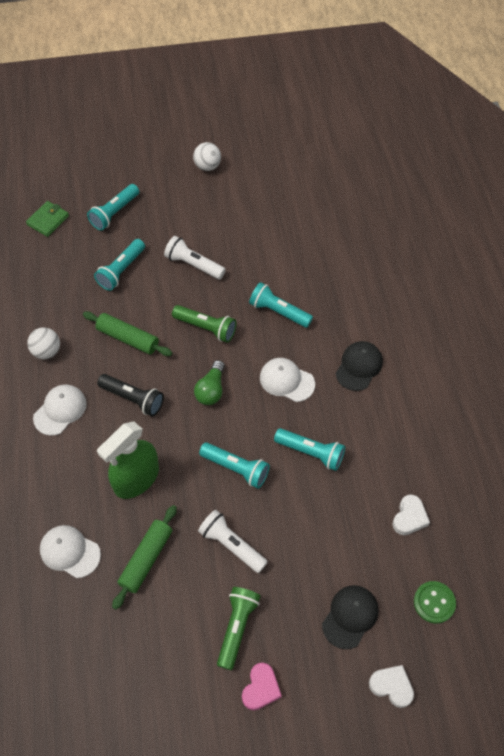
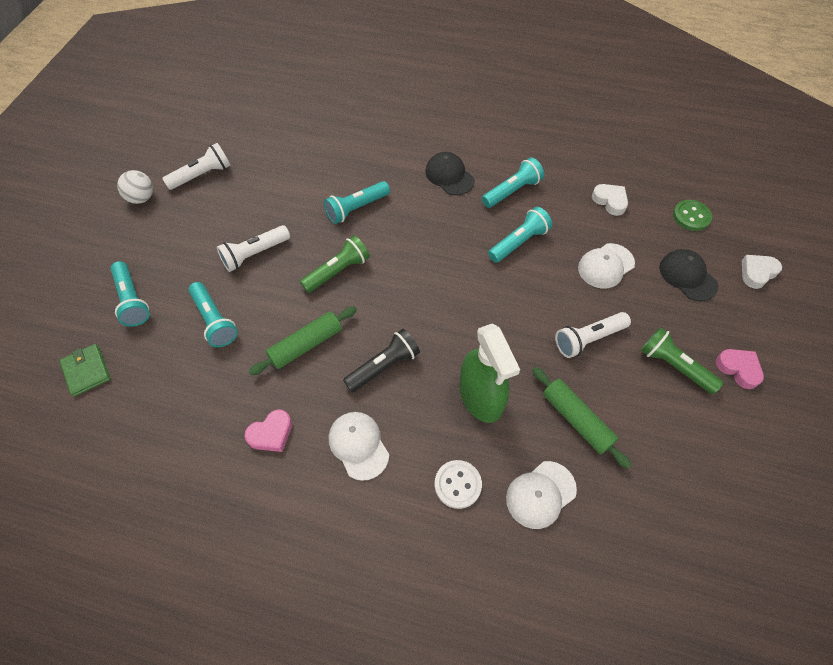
camera: 65 degrees left, 0 degrees up
white ball [27,327,60,359] -> pink heart [245,410,292,452]
green light bulb [194,360,225,405] -> none
turquoise flashlight [199,442,270,489] -> turquoise flashlight moved to [482,157,544,208]
white cap [260,358,315,402] -> white cap moved to [578,243,635,288]
none -> white flashlight [162,143,231,190]
none -> white button [435,460,482,509]

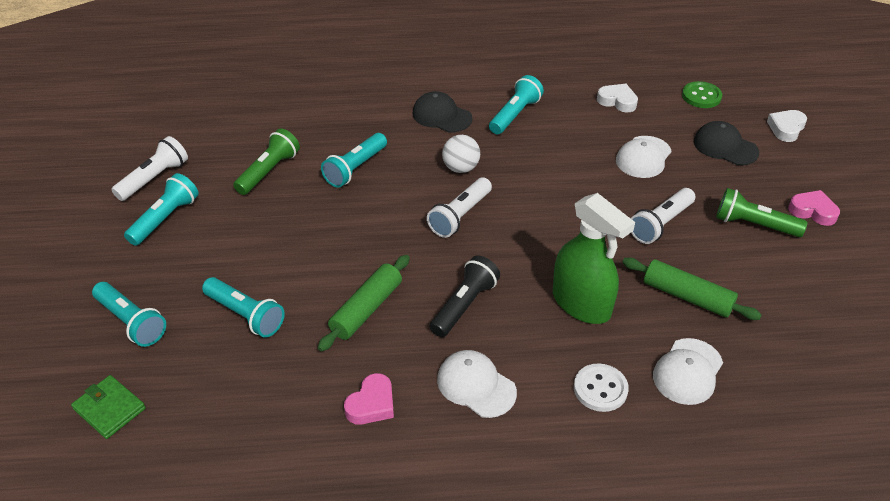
camera: 20 degrees left, 15 degrees down
white ball [117,170,153,204] -> white ball moved to [442,135,480,173]
white flashlight [217,225,290,272] -> white flashlight moved to [427,177,492,238]
green flashlight [300,235,370,293] -> green flashlight moved to [233,128,300,195]
turquoise flashlight [488,207,552,263] -> turquoise flashlight moved to [124,173,199,246]

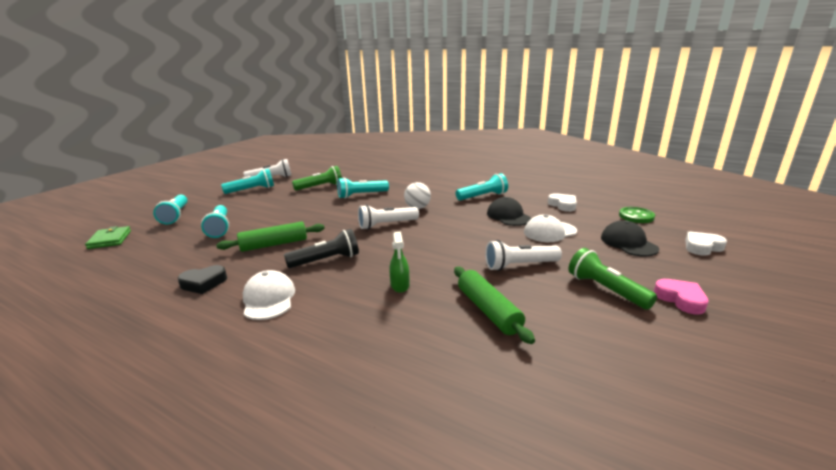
camera: 35 degrees right, 20 degrees down
pink heart [344,373,394,424] -> black heart [178,265,227,294]
black cap [413,91,473,133] -> black cap moved to [487,197,531,226]
green spray bottle [553,193,635,324] -> green spray bottle [390,232,409,293], size x0.49
white button [574,363,629,412] -> none
white cap [653,338,723,405] -> none

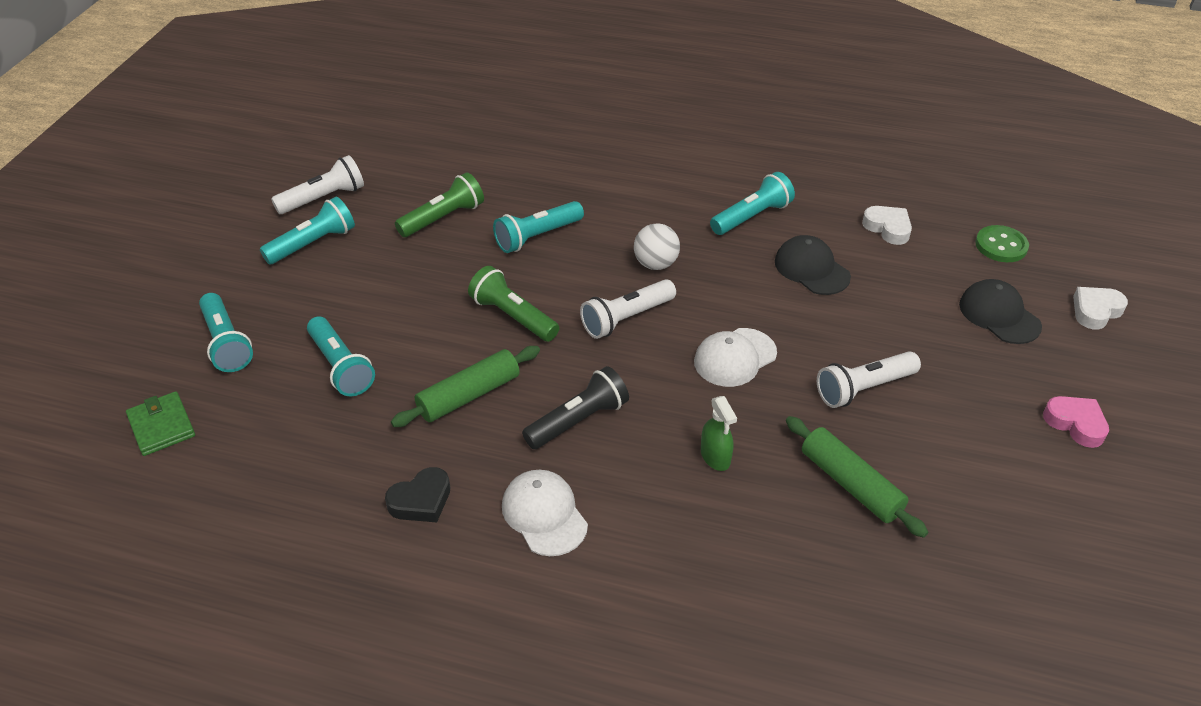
camera: 15 degrees left, 20 degrees up
white cap [524,214,577,242] -> white cap moved to [694,328,777,387]
green flashlight [568,248,657,310] -> green flashlight moved to [468,266,559,342]

